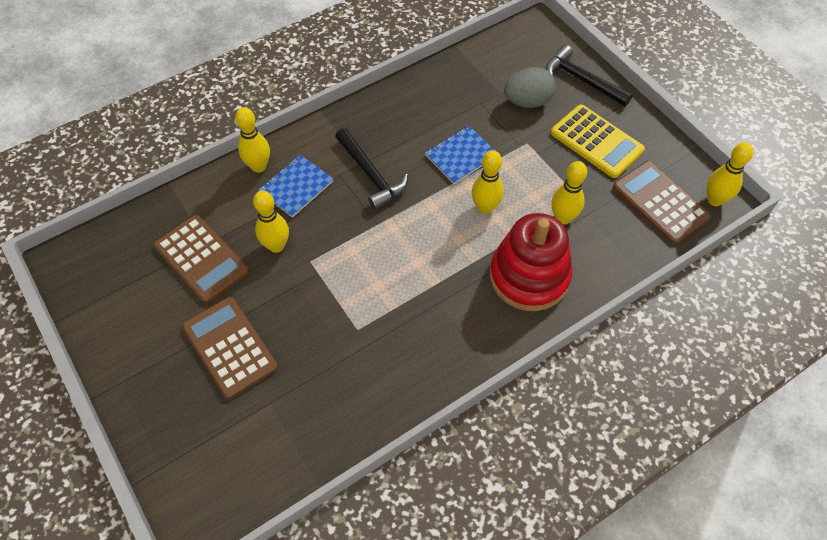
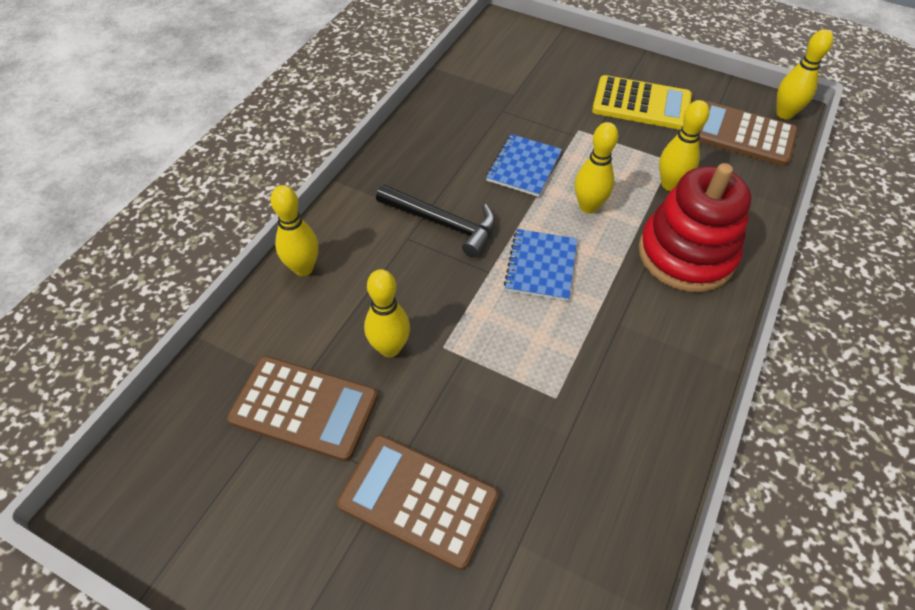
camera: 30 degrees left, 5 degrees down
blue notebook [258,155,334,218] -> blue notebook moved to [504,229,577,301]
grey egg [504,67,556,108] -> none
black hammer [546,45,633,106] -> none

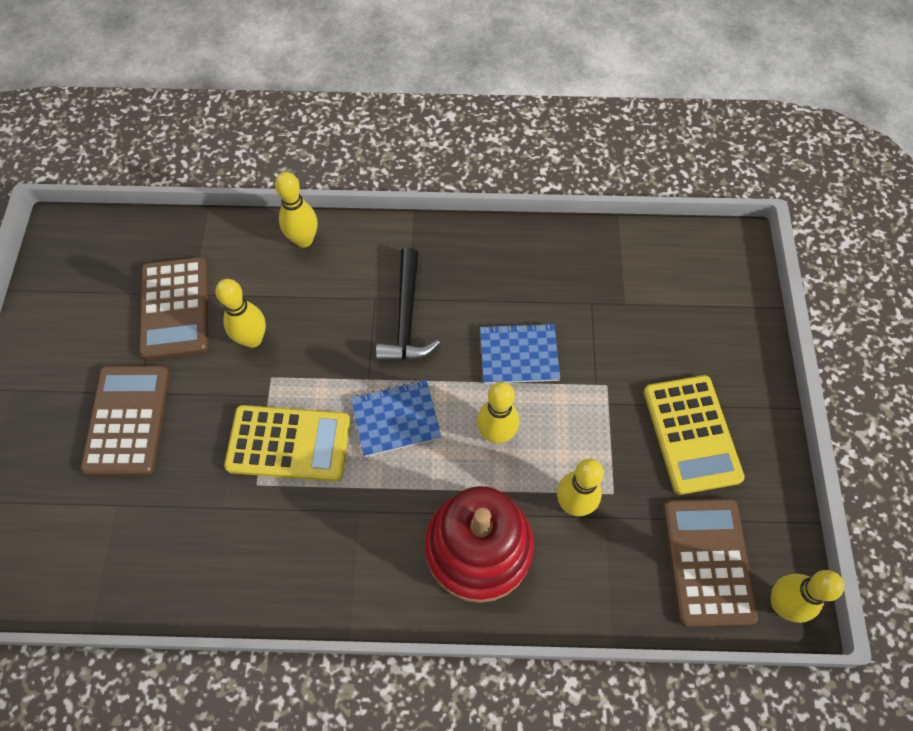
camera: 65 degrees right, 10 degrees up
none -> yellow calculator [224,405,351,481]

